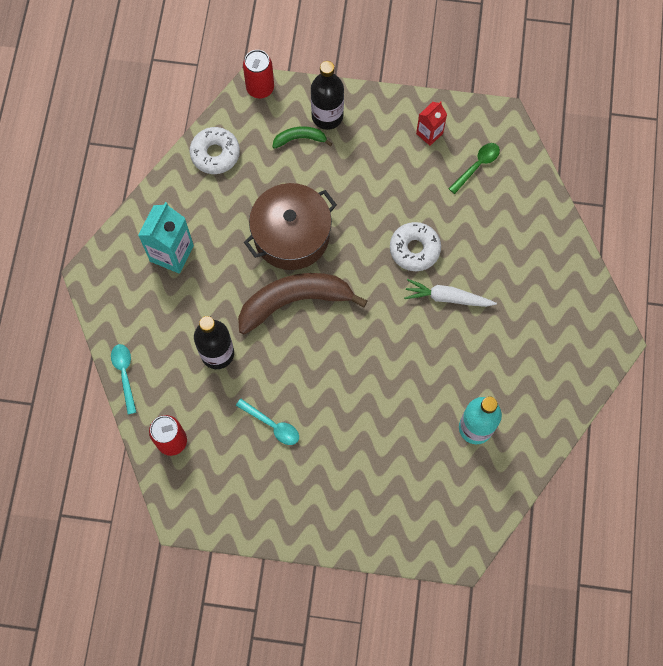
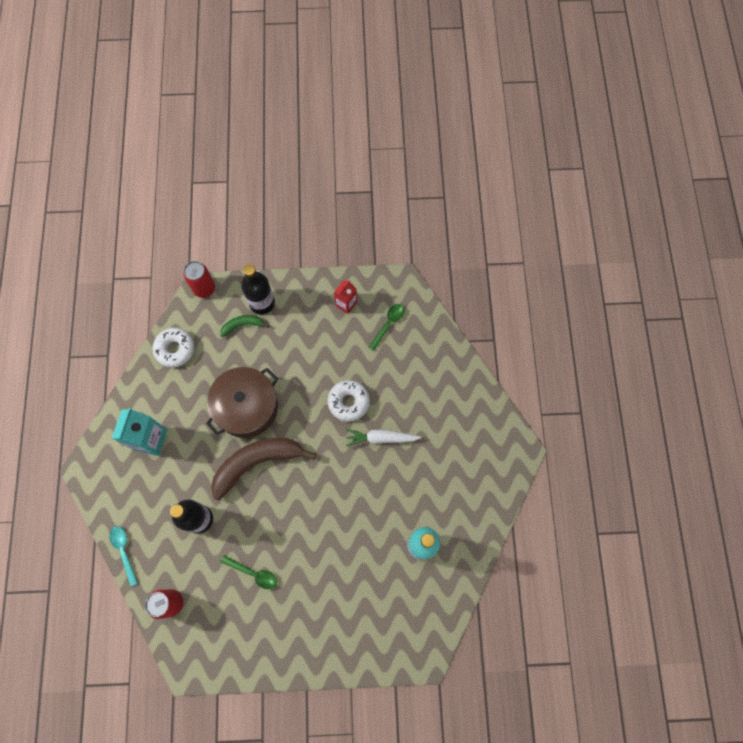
camera: 10 degrees left, 0 degrees up
turquoise spoon [236,399,299,445] -> green spoon [221,555,277,589]

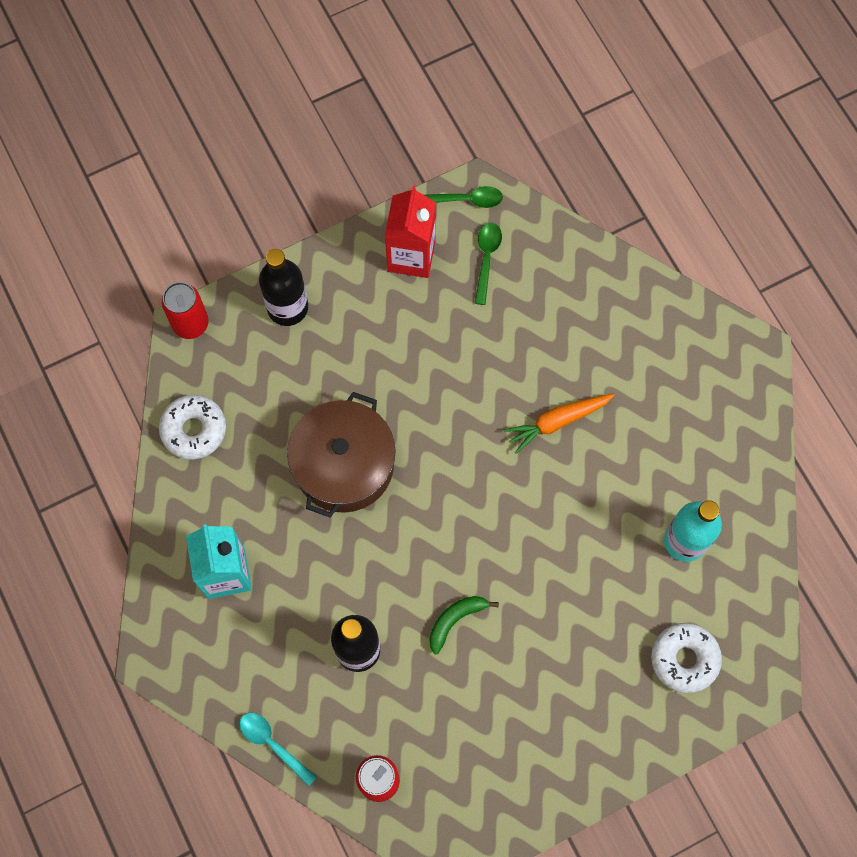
camera: 25 degrees left, 0 degrees up
brown banana [211,438,316,500] -> none
green banana [220,315,269,337] -> green banana moved to [429,596,499,654]
green spoon [221,555,277,589] -> green spoon moved to [425,186,503,208]
white donut [328,380,370,422] -> white donut moved to [651,623,722,693]
red carton [334,280,357,314] -> red carton [385,186,436,278], size x1.67
white carrot [346,429,422,447] -> orange carrot [504,393,615,454]

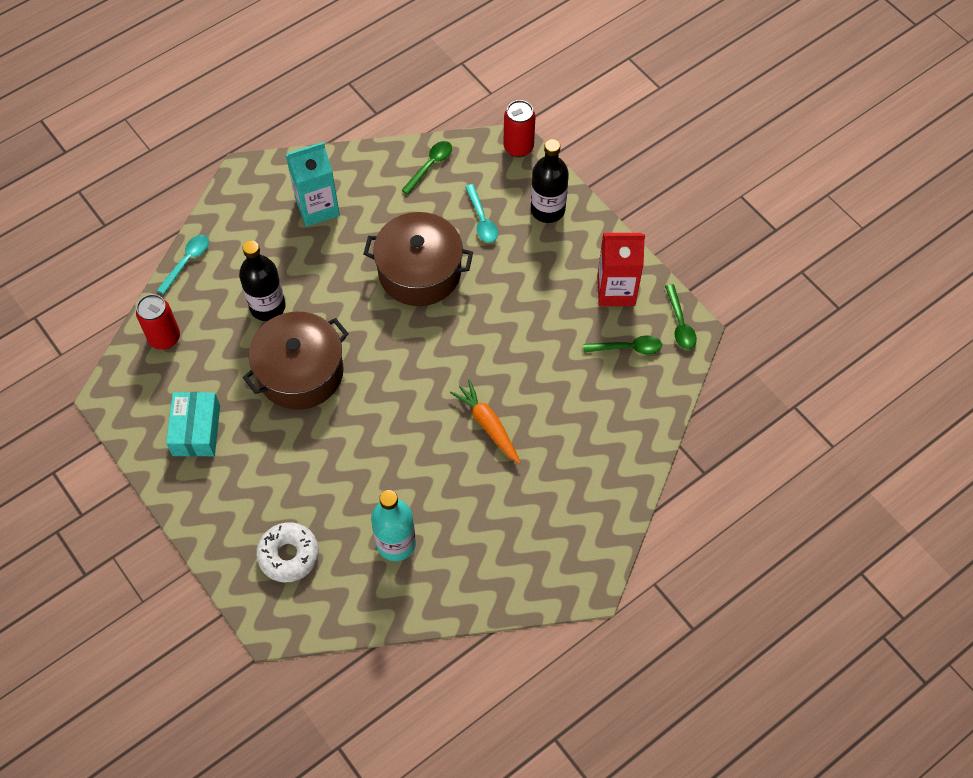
camera: 80 degrees right, 10 degrees down
white donut [159,395,226,460] -> green spoon [402,141,452,195]
green banana [429,596,499,654] -> brown pot [243,312,349,410]
none -> turquoise box [166,392,220,457]
none -> turquoise spoon [465,184,498,243]

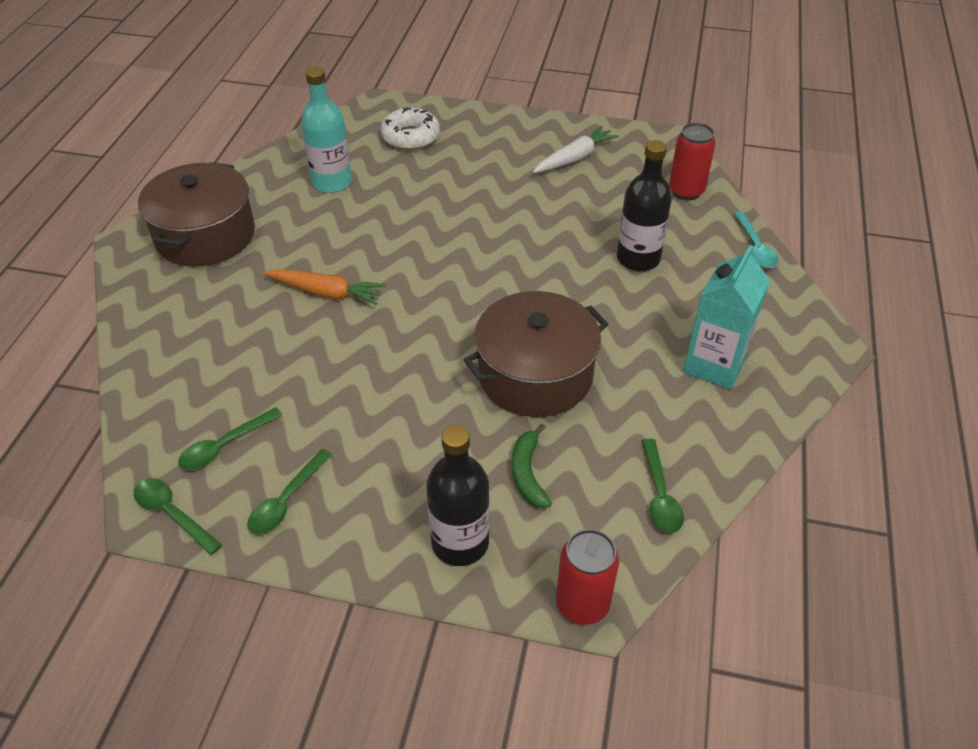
camera: 140 degrees right, 15 degrees down
turquoise box [166,392,220,457] -> white carrot [533,125,619,173]
brown pot [243,312,349,410] -> brown pot moved to [138,162,255,266]
turquoise spoon [465,184,498,243] -> green banana [512,424,552,508]
red carton [597,233,645,306] -> green spoon [247,449,332,535]

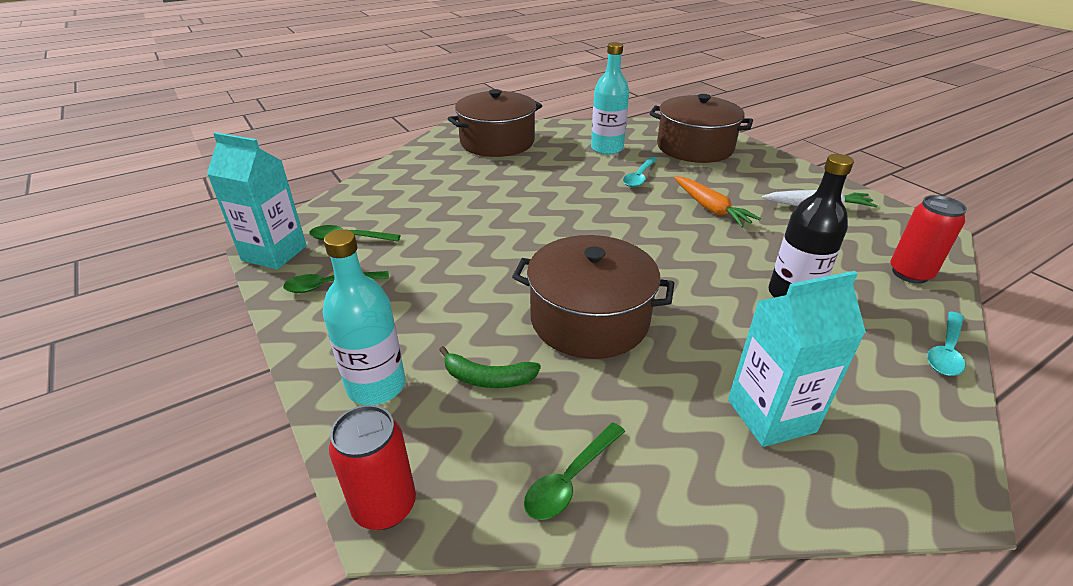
camera: 45 degrees right, 10 degrees down
green spoon [134,478,222,555] -> turquoise carton [207,132,307,270]
orange carrot [264,269,386,305] -> orange carrot moved to [674,176,761,227]
white donut [380,107,440,150] -> brown pot [649,94,753,163]
black bottle [426,425,490,566] -> turquoise bottle [323,229,405,405]
green banana [512,424,552,508] -> green banana turned 120 degrees counterclockwise [439,346,541,388]
none -> turquoise spoon [623,157,658,187]

